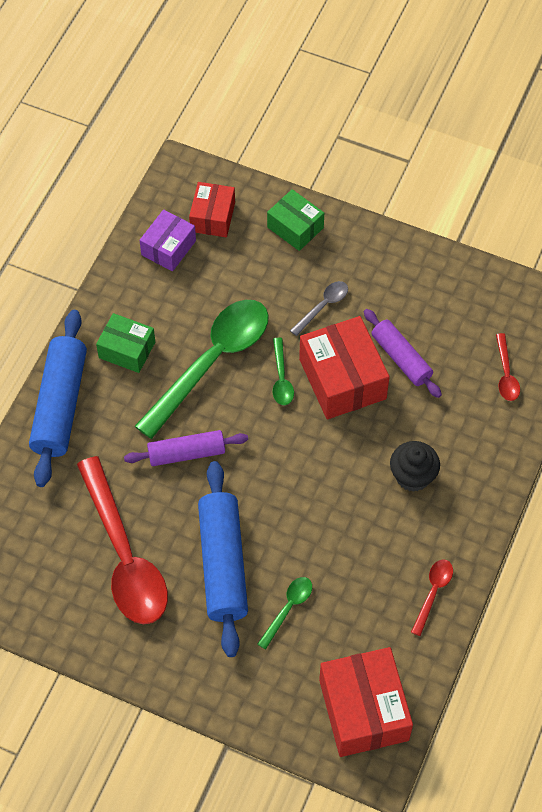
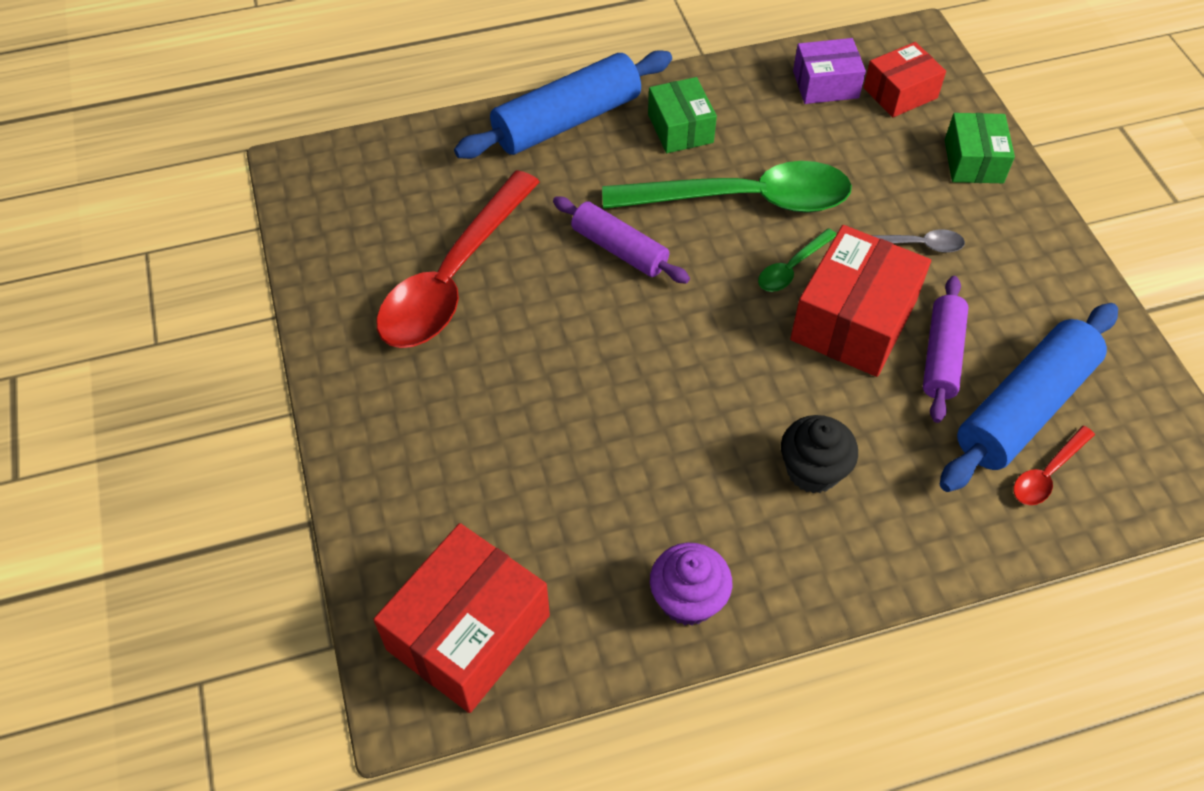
camera: 50 degrees right, 5 degrees down
blue rolling pin [198,461,248,657] -> blue rolling pin moved to [940,303,1118,492]
green spoon [257,577,312,649] -> none
red spoon [411,559,453,636] -> purple cupcake [650,543,732,626]

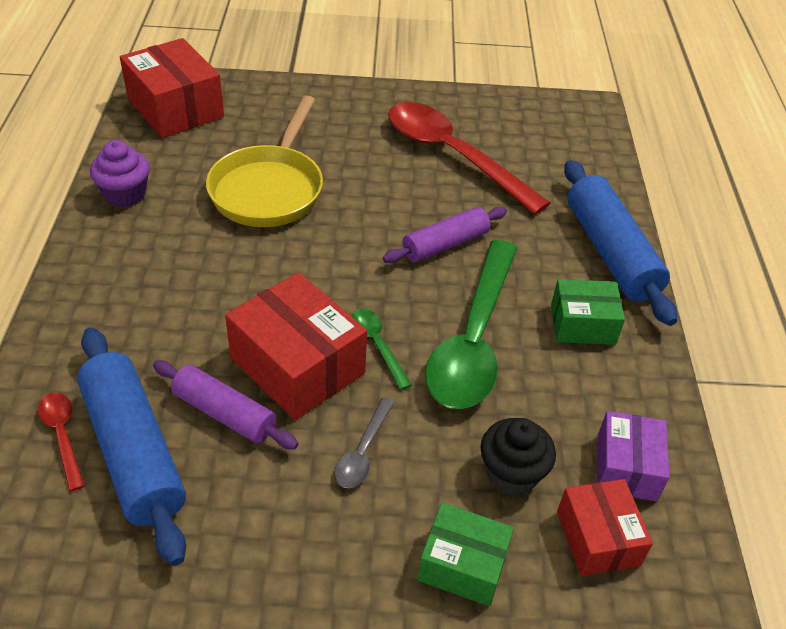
camera: 105 degrees right, 10 degrees down
black cupcake [781,415,858,493] -> black cupcake moved to [480,418,556,496]
none -> yellow pan [206,95,323,227]

